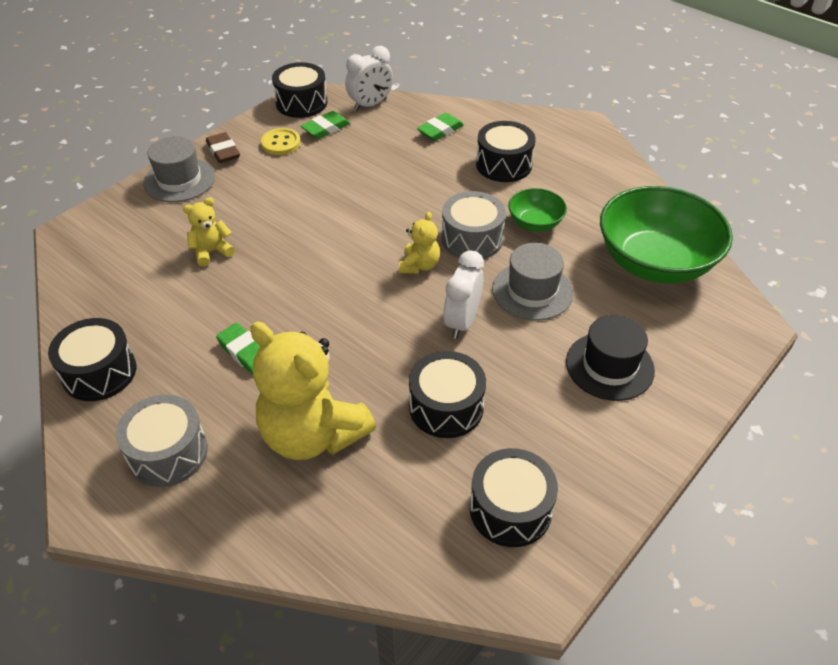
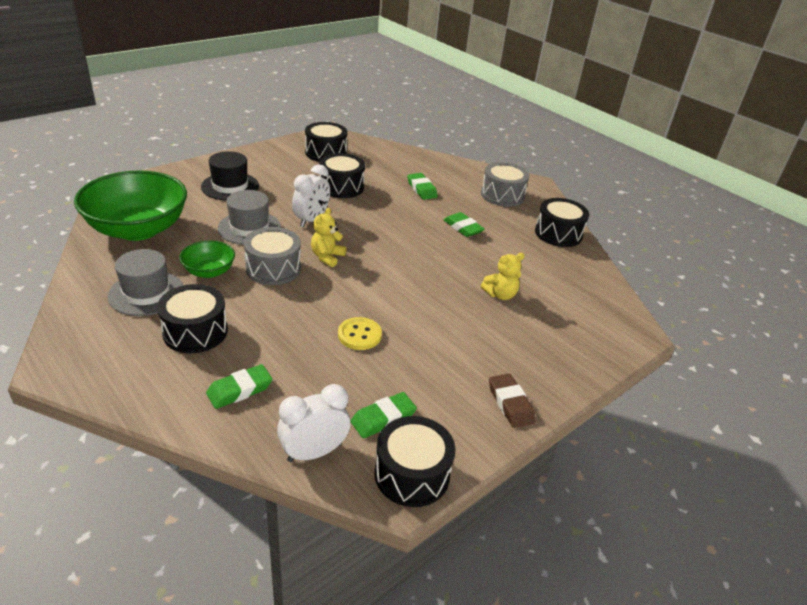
camera: 175 degrees left, 10 degrees down
grey hat [143,136,215,202] -> grey hat moved to [107,249,183,316]
yellow teddy bear [250,322,376,460] -> green eraser [407,173,438,200]
yellow button [261,128,301,155] -> yellow button moved to [338,317,382,350]

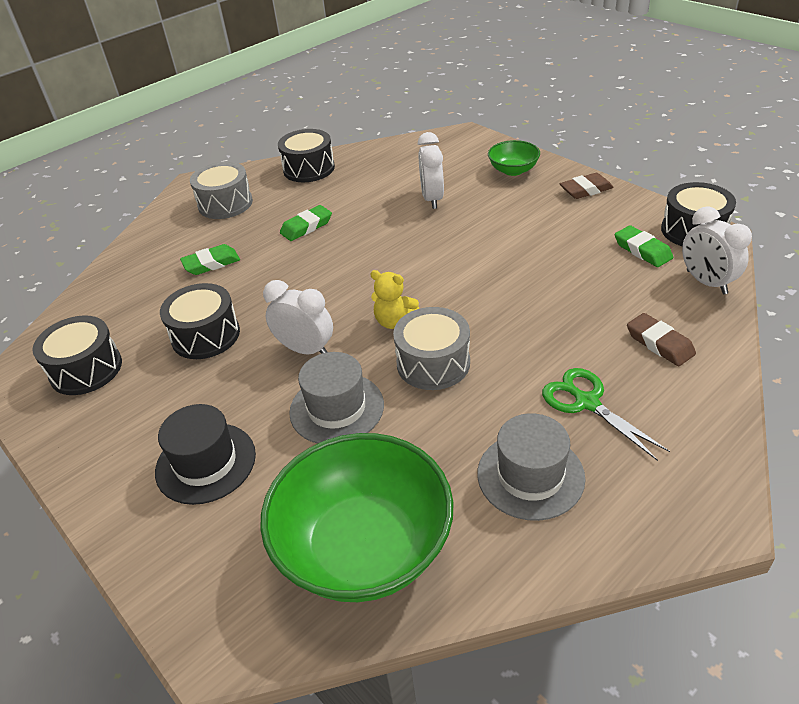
camera: 85 degrees left, 5 degrees up
black drum [157,284,228,353] -> green scissors [542,368,670,461]
green bowl [180,240,235,278] -> green bowl moved to [488,140,540,176]
green eraser [206,364,273,409] -> brown eraser [627,313,696,366]
yellow button [338,317,382,350] -> none
yellow teddy bear [481,253,525,300] -> white clock [418,132,444,209]

